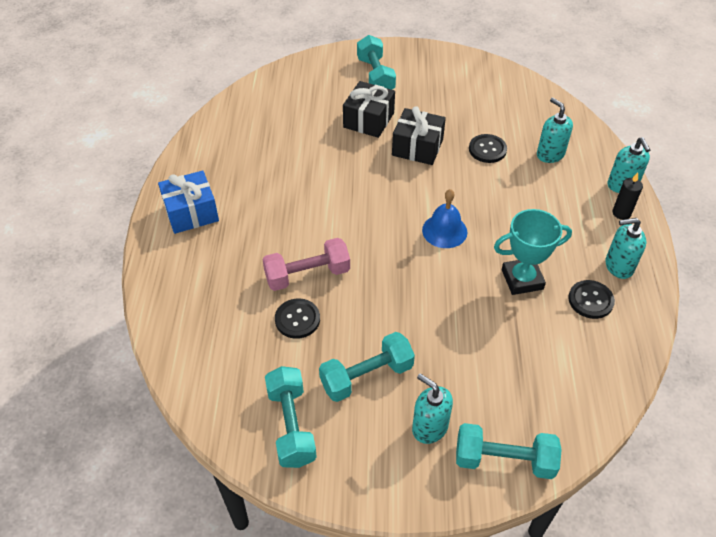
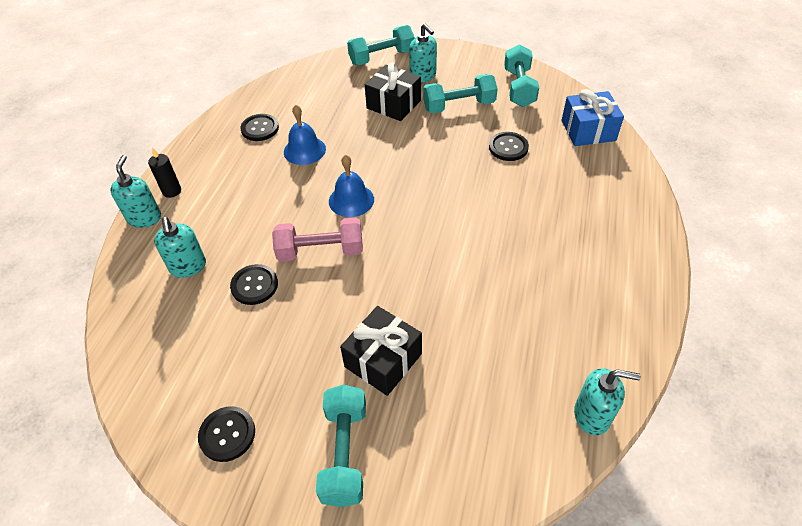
camera: 165 degrees left, 0 degrees up
blue gift [158,171,219,234] -> blue gift moved to [562,89,624,146]
pink dumbbell [262,238,350,291] -> pink dumbbell moved to [272,217,363,262]
black gift [392,106,446,165] -> black gift moved to [365,62,421,121]
turquoise dumbbell [456,423,562,479] -> turquoise dumbbell turned 45 degrees counterclockwise [347,25,415,65]
turquoise trophy [494,209,572,295] -> blue bell [284,105,326,165]
turquoise soap dispenser [606,218,647,279] -> turquoise soap dispenser moved to [574,368,641,435]
none -> black button [198,406,255,462]

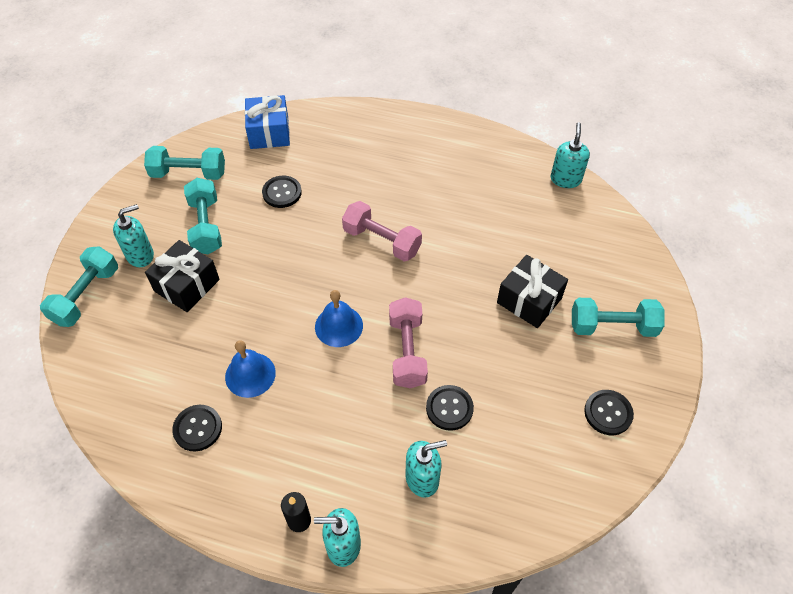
camera: 90 degrees left, 5 degrees up
turquoise dumbbell [347,25,415,65] -> turquoise dumbbell turned 45 degrees clockwise [40,246,118,327]
none -> pink dumbbell [342,201,422,261]

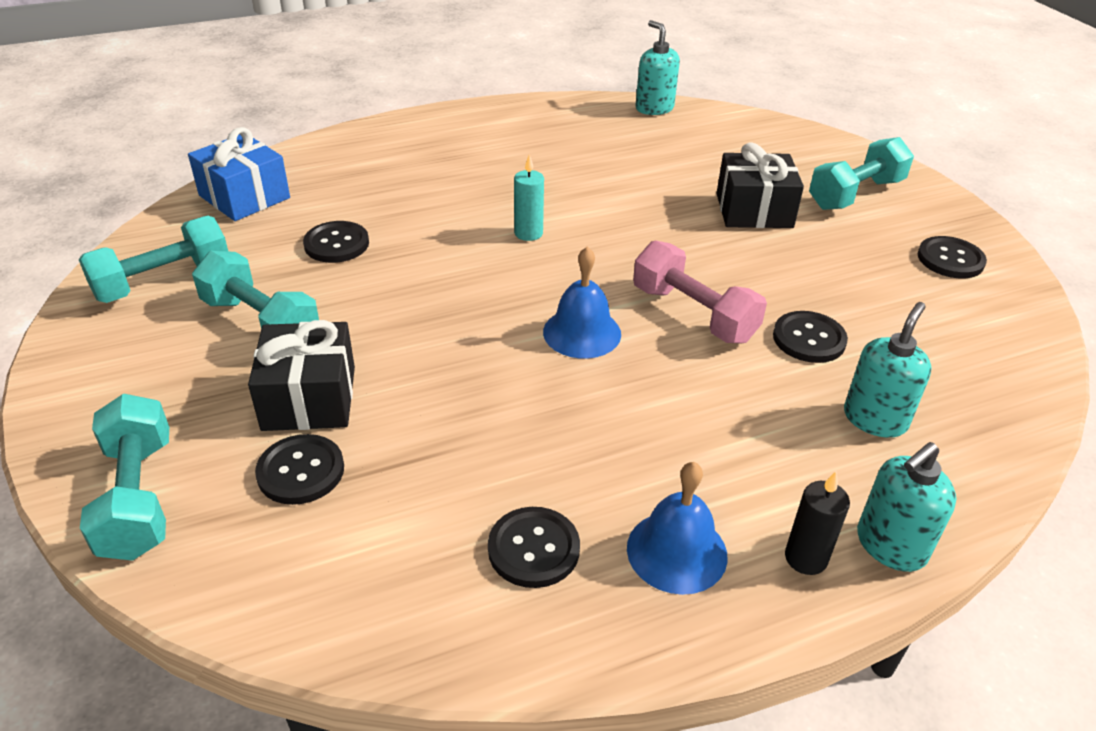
camera: 40 degrees left, 15 degrees down
turquoise soap dispenser [113,204,154,267] -> none
blue bell [225,340,276,398] -> blue bell moved to [627,462,728,595]
pink dumbbell [342,201,422,261] -> turquoise candle [514,154,544,241]
none -> black button [255,434,344,505]

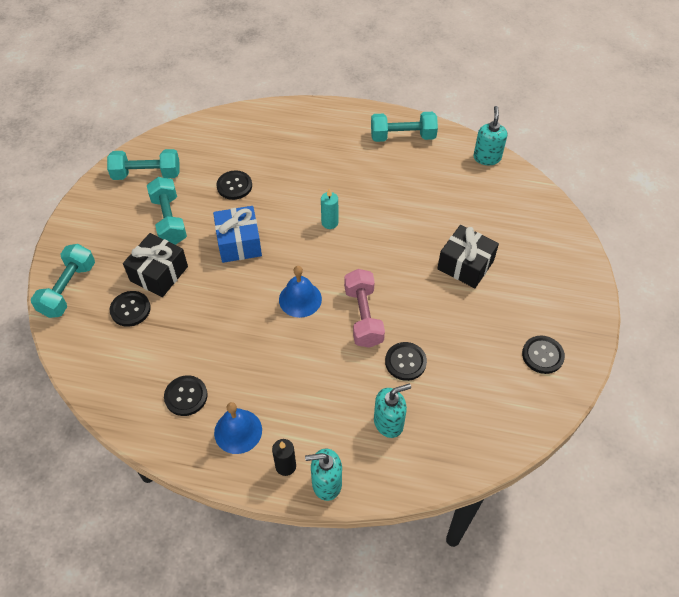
camera: 35 degrees right, 15 degrees up
blue gift [188,127,290,221] -> blue gift moved to [213,206,262,263]
turquoise dumbbell [809,137,914,210] -> turquoise dumbbell moved to [371,112,438,142]

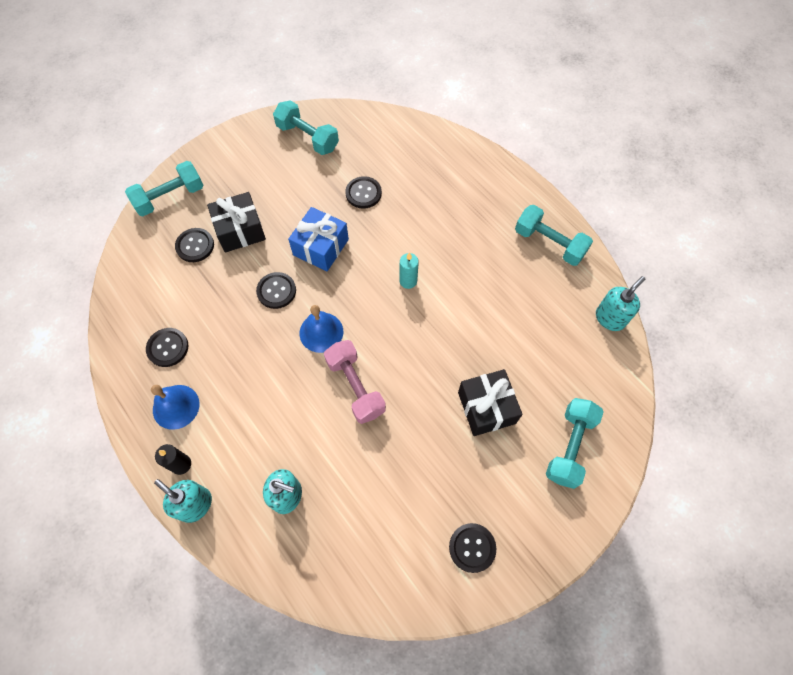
camera: 40 degrees right, 10 degrees up
turquoise dumbbell [147,177,187,245] -> turquoise dumbbell moved to [546,398,604,489]
pink dumbbell [344,269,385,348] -> pink dumbbell turned 60 degrees counterclockwise [324,340,386,424]
black button [385,342,427,381] -> black button moved to [256,272,296,309]

